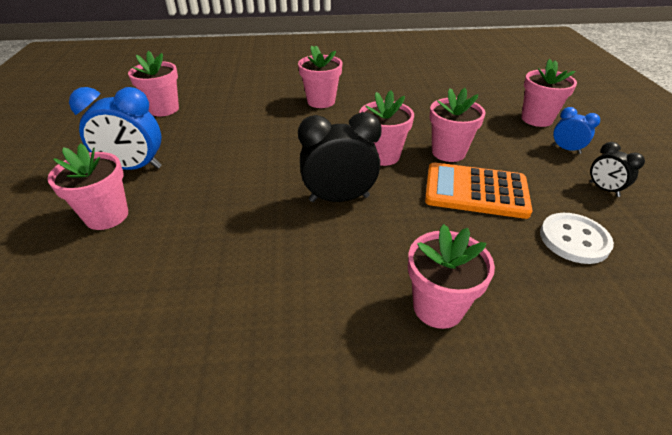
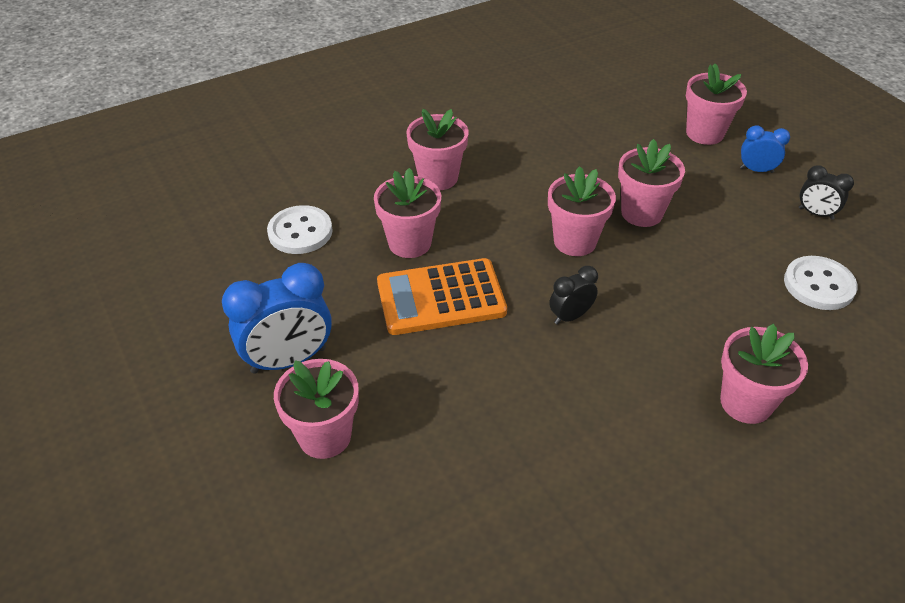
camera: 25 degrees left, 5 degrees up
pink flower pot [128,51,179,116] -> pink flower pot moved to [374,168,441,258]
black clock [298,112,381,202] -> black clock [549,266,598,325], size x0.54
orange calculator [425,162,532,219] -> orange calculator moved to [377,258,507,335]
none -> white button [267,205,332,254]

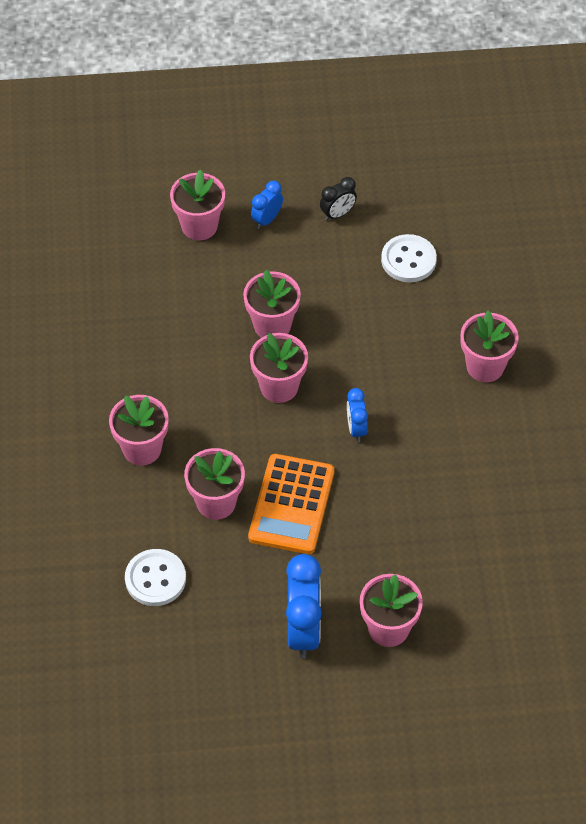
camera: 65 degrees left, 10 degrees up
black clock [549,266,598,325] -> blue clock [347,388,368,442]

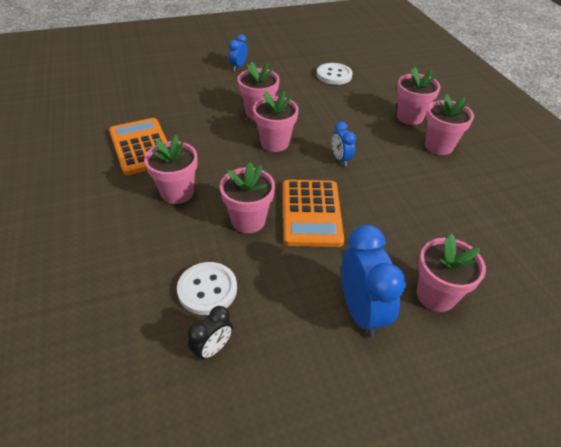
camera: 15 degrees left, 10 degrees down
pink flower pot [170,169,225,240] -> pink flower pot moved to [425,95,474,155]
black clock [320,177,357,221] -> black clock moved to [187,306,233,361]
none -> orange calculator [109,118,167,175]

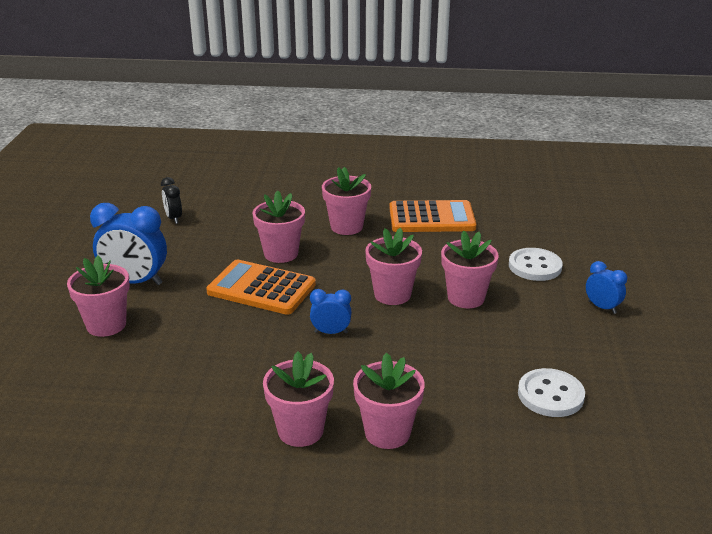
camera: 115 degrees right, 15 degrees down
white button [177,262,237,315] -> white button moved to [509,248,563,281]

